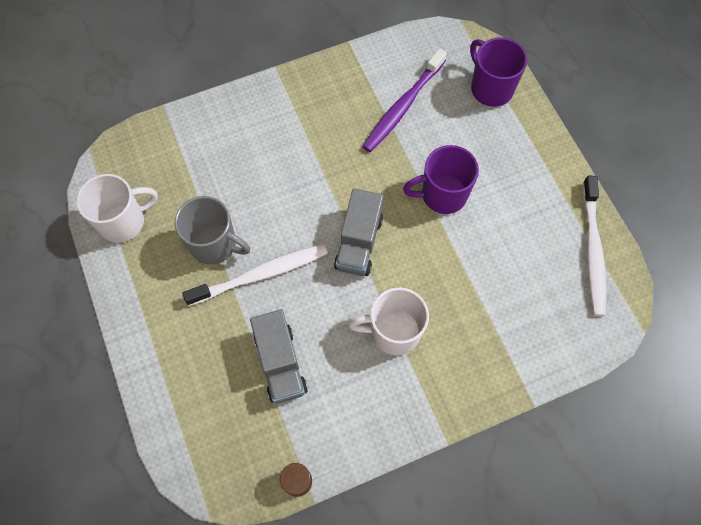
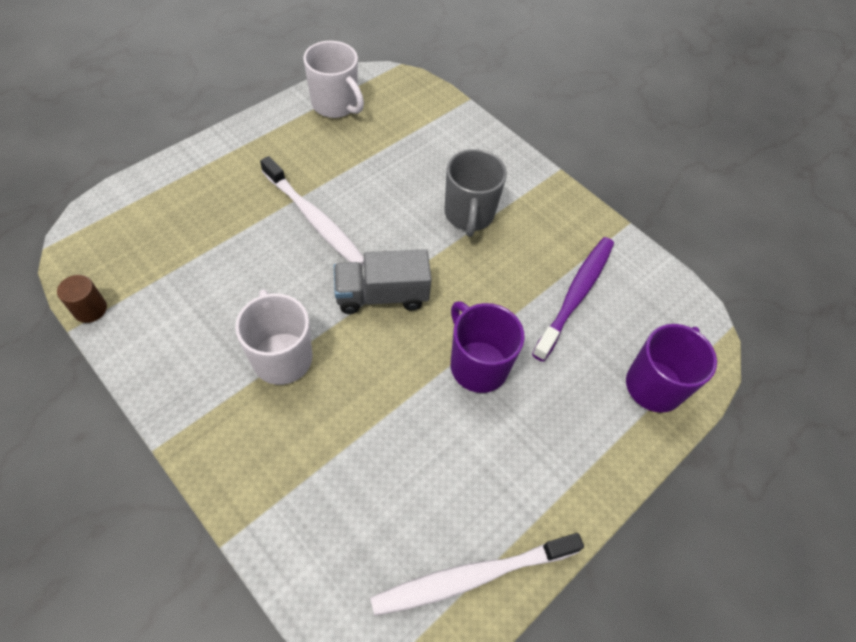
camera: 65 degrees right, 10 degrees down
grey mug [174,196,250,265] -> grey mug moved to [445,149,507,237]
grey truck [250,309,308,403] -> none
purple toothbrush [362,49,447,152] -> purple toothbrush turned 105 degrees clockwise [532,237,614,361]

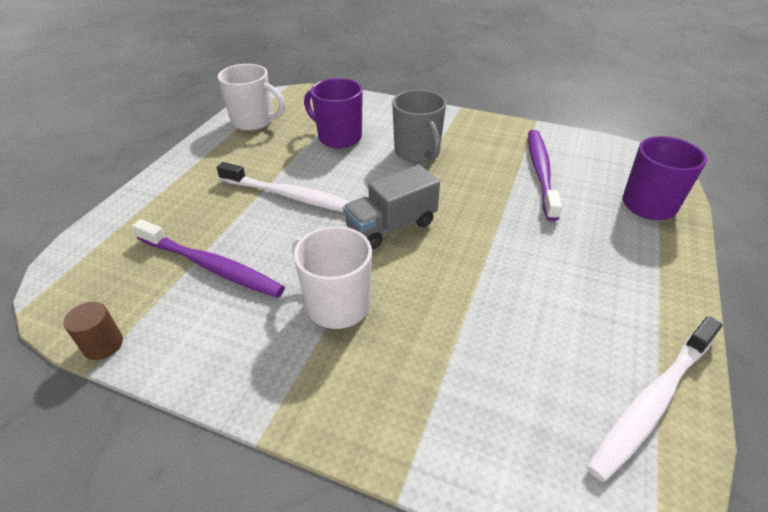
camera: 20 degrees left, 15 degrees down
purple mug [451,301,525,393] -> purple mug moved to [304,78,363,148]
none -> purple toothbrush [132,219,285,298]

